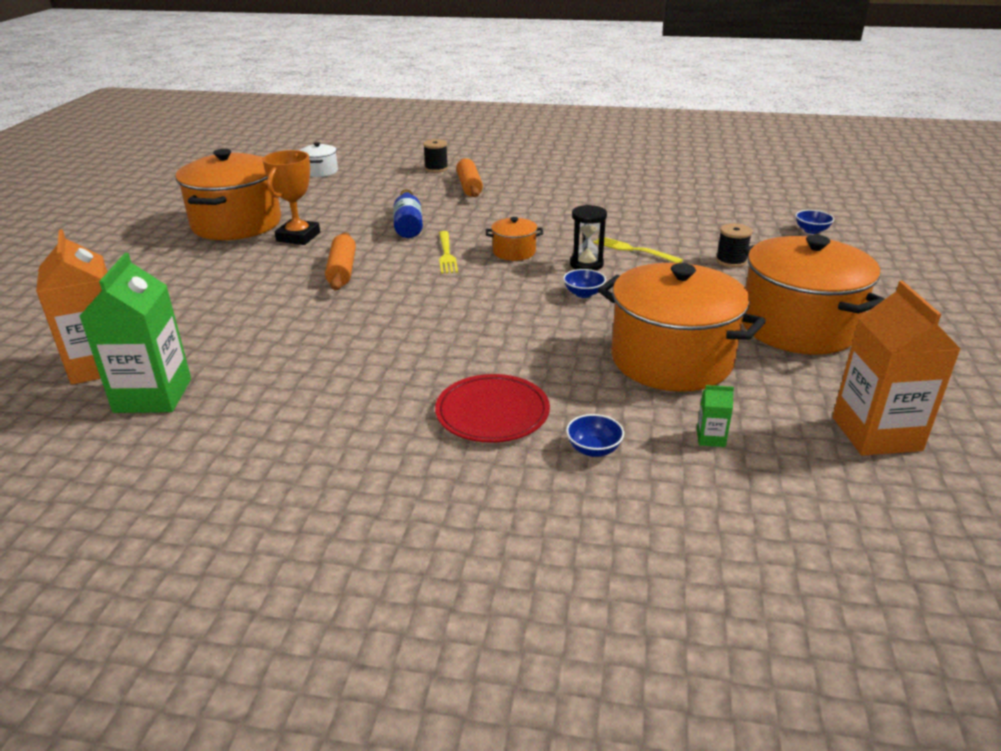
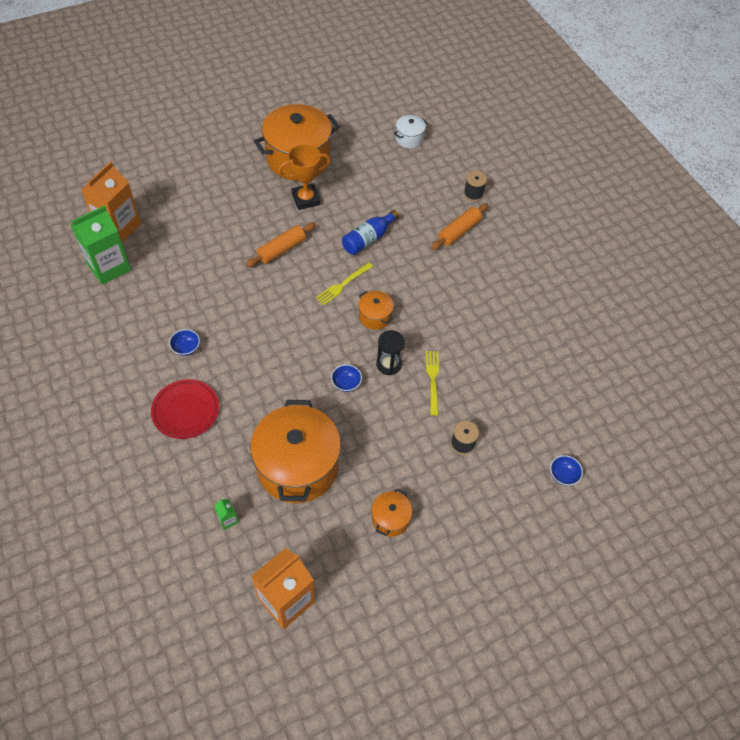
camera: 50 degrees right, 25 degrees up
blue bowl [566,414,624,457] -> blue bowl moved to [169,329,200,356]
orange pot [742,235,885,355] -> orange pot [371,489,412,537], size x0.45

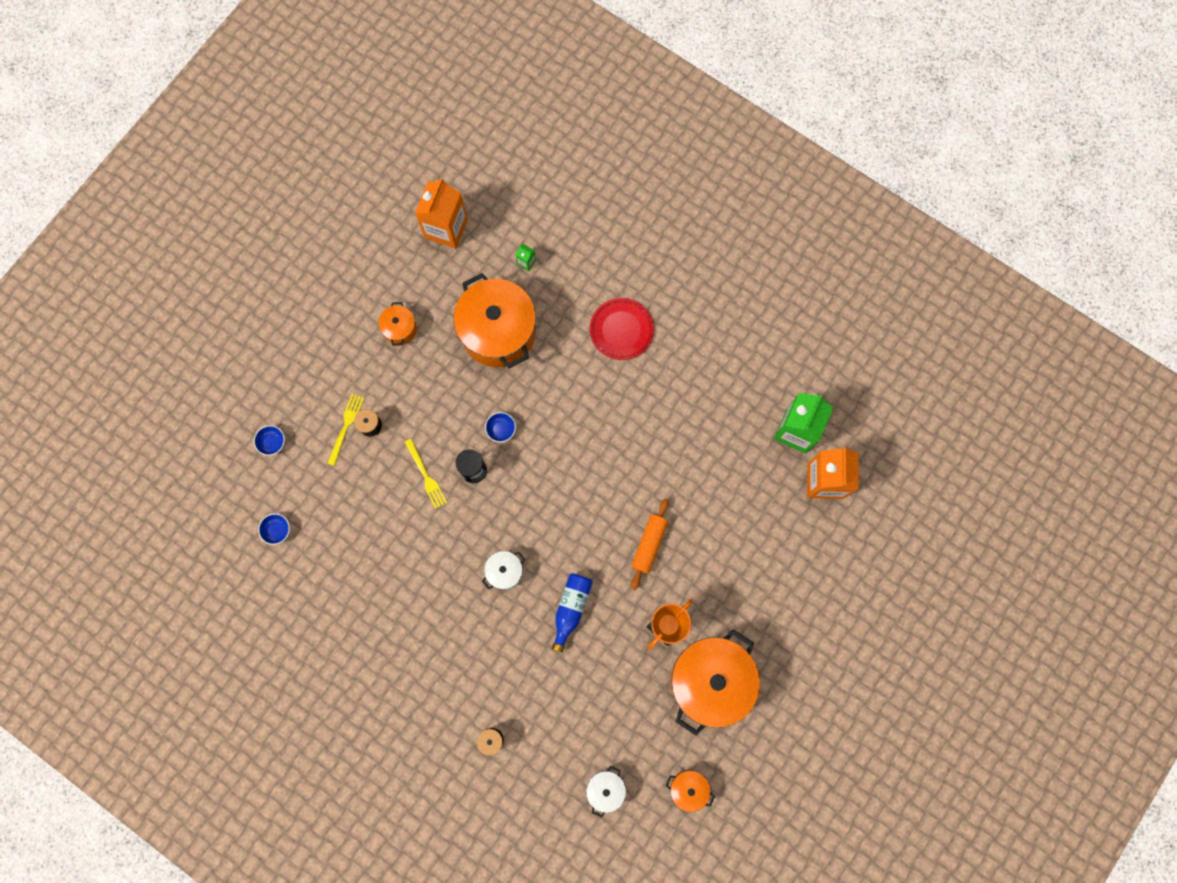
camera: 155 degrees right, 20 degrees up
blue bowl [169,329,200,356] -> blue bowl moved to [258,513,290,545]
yellow fork [316,262,373,305] -> yellow fork moved to [327,394,364,466]
orange pot [358,291,394,330] -> orange pot moved to [666,770,715,812]
orange rolling pin [431,203,488,250] -> none
none -> white pot [482,551,525,590]

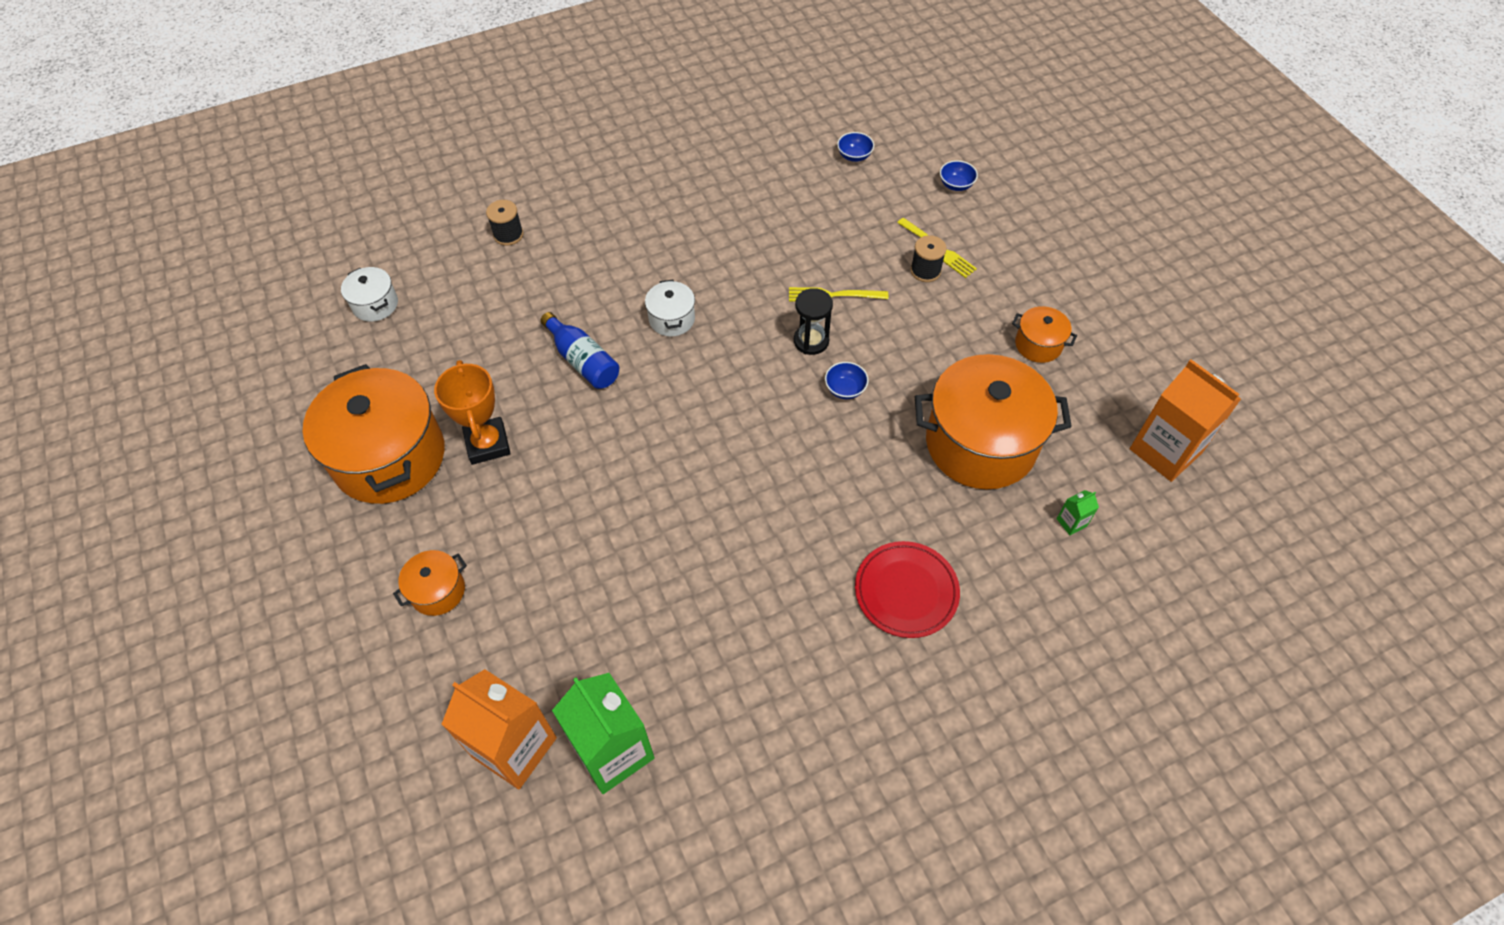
camera: 120 degrees right, 20 degrees down
orange rolling pin [631,498,669,590] -> none
orange pot [666,770,715,812] -> orange pot moved to [393,550,467,616]

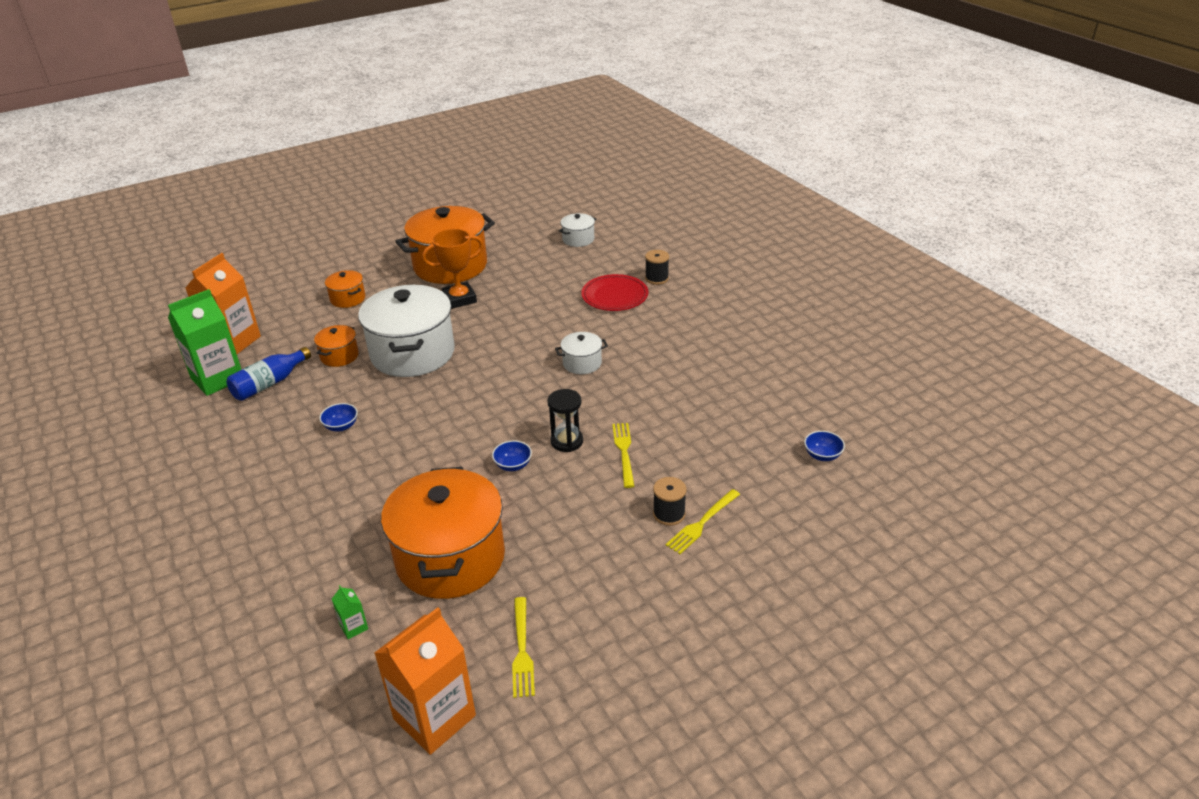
camera: 85 degrees right, 20 degrees down
blue bottle [540,312,619,389] -> blue bottle moved to [226,347,311,401]
red plate [855,541,960,638] -> red plate moved to [581,274,648,311]
blue bowl [940,160,978,191] -> blue bowl moved to [319,403,358,432]
orange pot [1012,306,1077,363] -> orange pot moved to [314,325,359,367]
none -> white pot [358,285,455,377]
none -> yellow fork [512,597,535,698]

